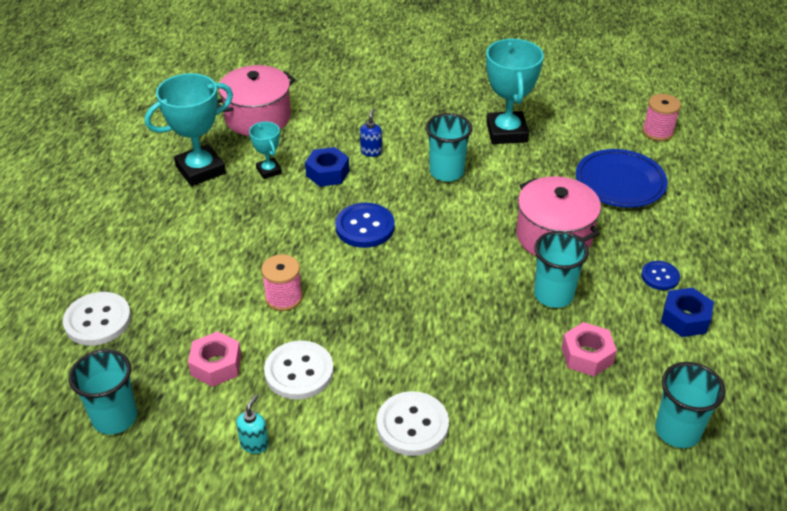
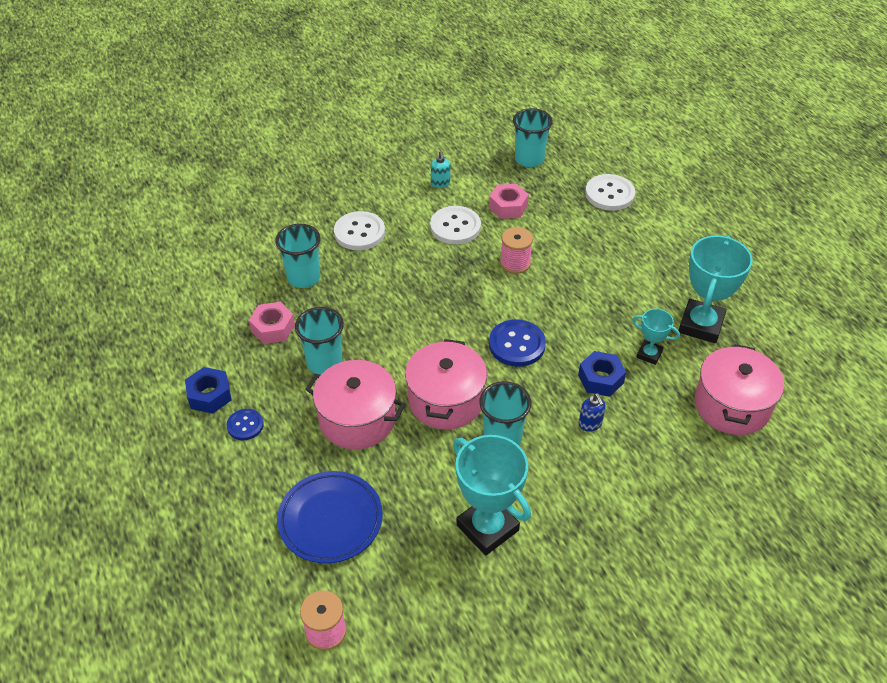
camera: 145 degrees right, 5 degrees up
turquoise cup [655,362,726,448] -> turquoise cup moved to [275,224,320,288]
none -> pink pot [405,339,487,430]

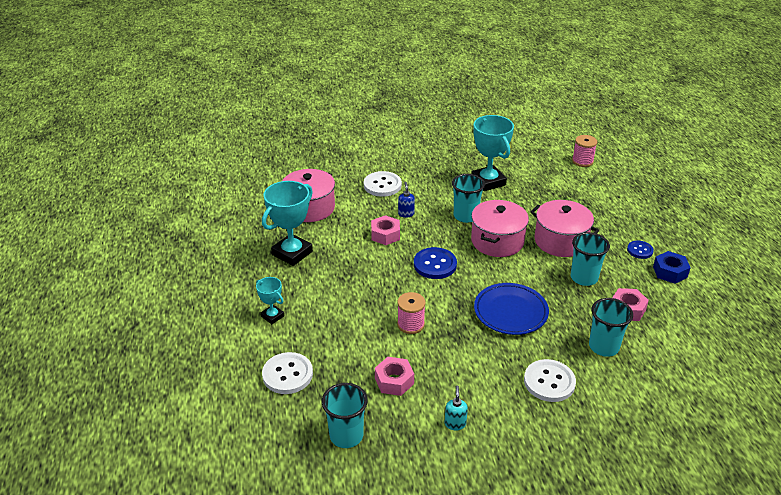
camera: 165 degrees left, 10 degrees down
blue plate [277,471,383,564] -> blue plate moved to [474,283,549,335]
white button [430,206,481,245] -> white button moved to [364,171,402,197]
blue nut [578,351,626,397] -> pink nut [371,215,400,245]
turquoise trophy [633,309,680,365] -> turquoise trophy moved to [256,277,284,324]

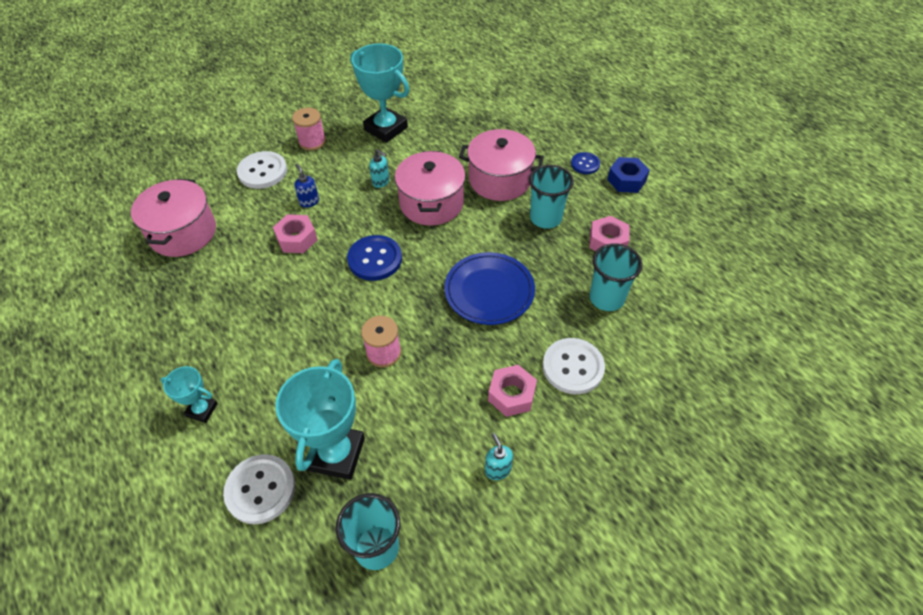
camera: 25 degrees left, 15 degrees up
turquoise trophy [262,181,313,266] -> turquoise trophy moved to [275,359,365,480]
pink nut [375,357,414,396] -> pink nut moved to [488,365,537,417]
turquoise cup [452,174,485,223] -> turquoise soap dispenser [369,149,389,188]
pink spool [572,135,597,167] -> pink spool moved to [292,107,326,151]

